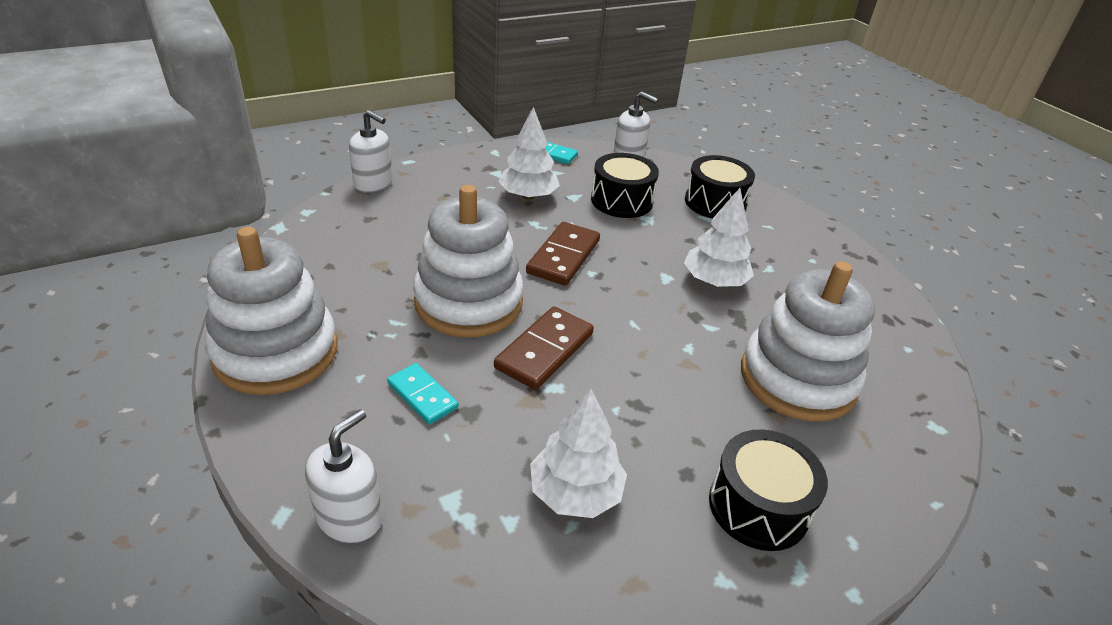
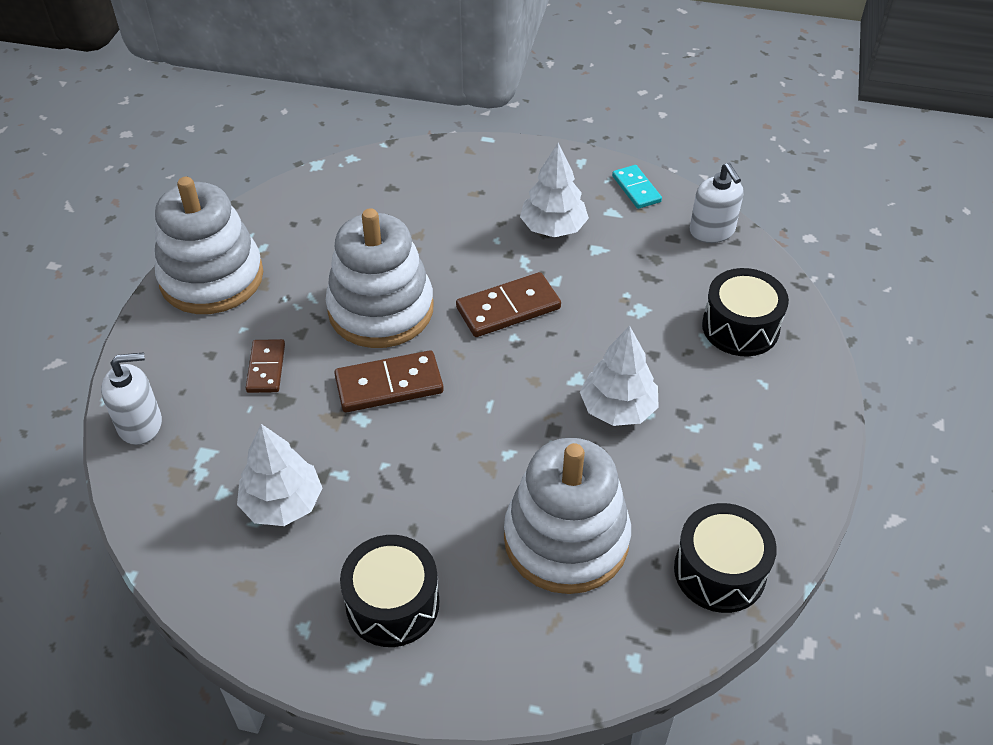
camera: 45 degrees right, 10 degrees up
white soap dispenser [349,110,393,193] -> none
turquoise domino [387,363,458,424] -> brown domino [246,339,285,393]
black drum [591,153,659,218] -> black drum moved to [674,503,777,613]

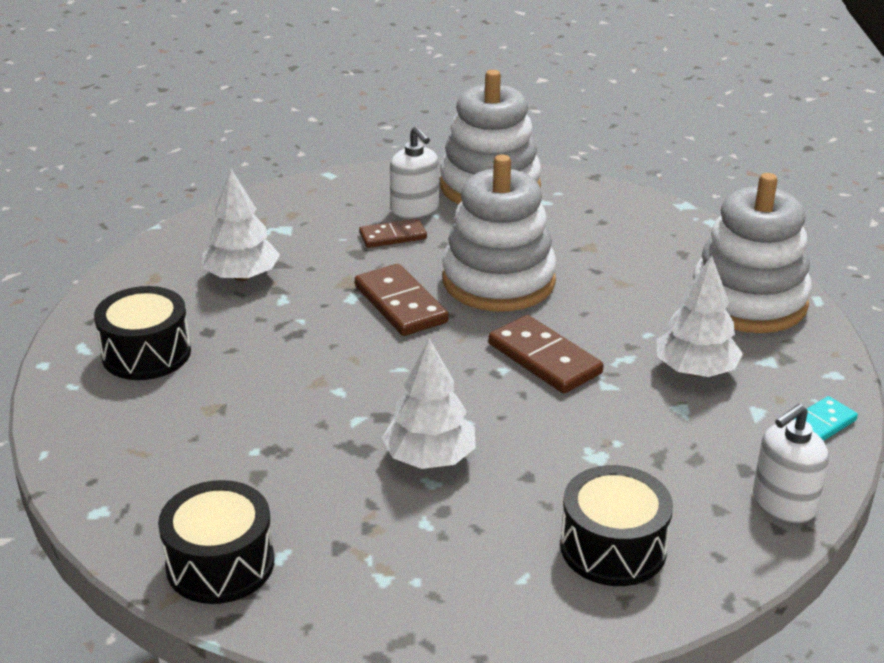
camera: 75 degrees right, 15 degrees down
white soap dispenser [101,352,162,445] -> white soap dispenser moved to [390,126,439,219]
white stacking toy [504,438,631,594] -> white stacking toy moved to [693,173,812,333]

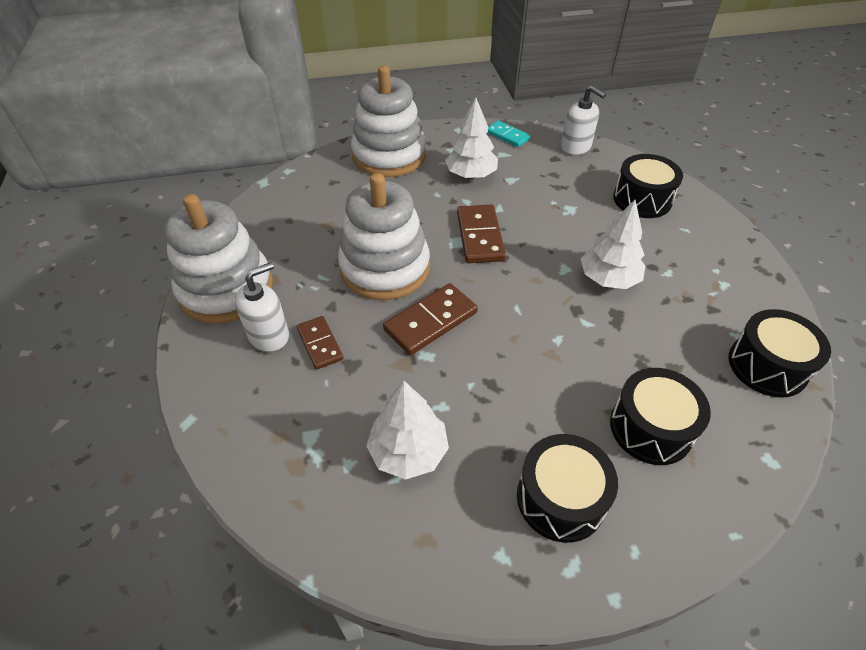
camera: 100 degrees left, 15 degrees up
brown domino [488,315,604,394] -> brown domino turned 45 degrees counterclockwise [457,204,506,263]
none -> black drum [610,368,711,465]

